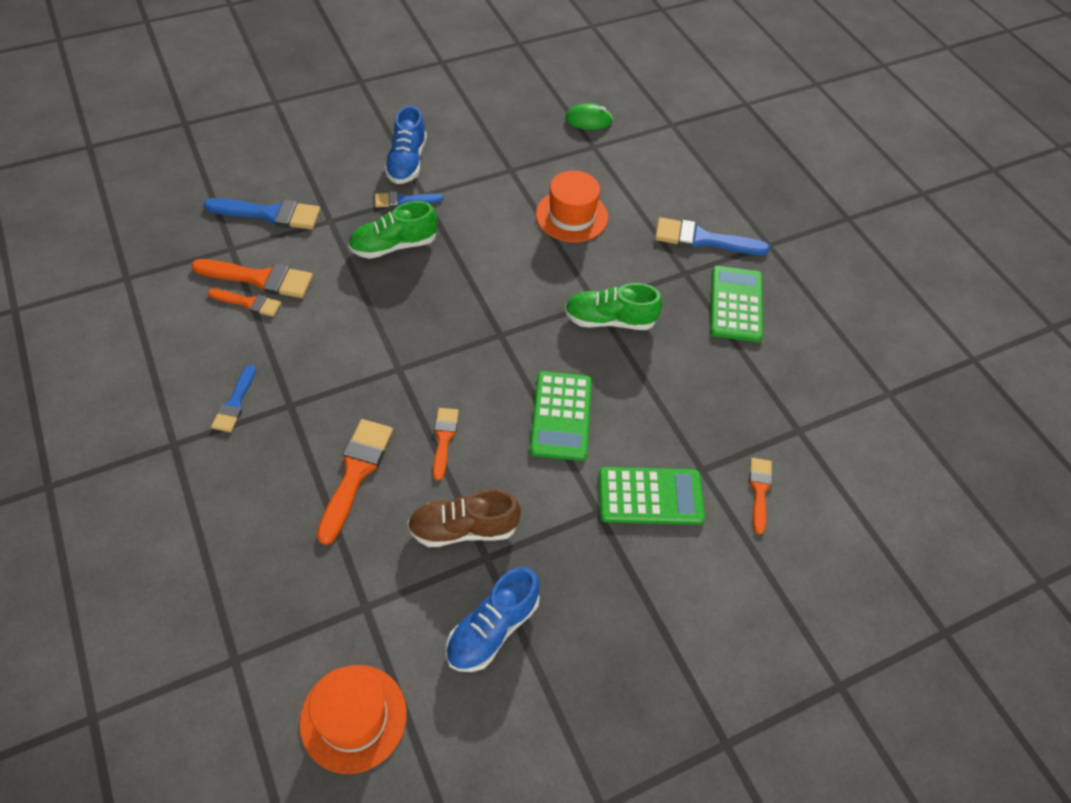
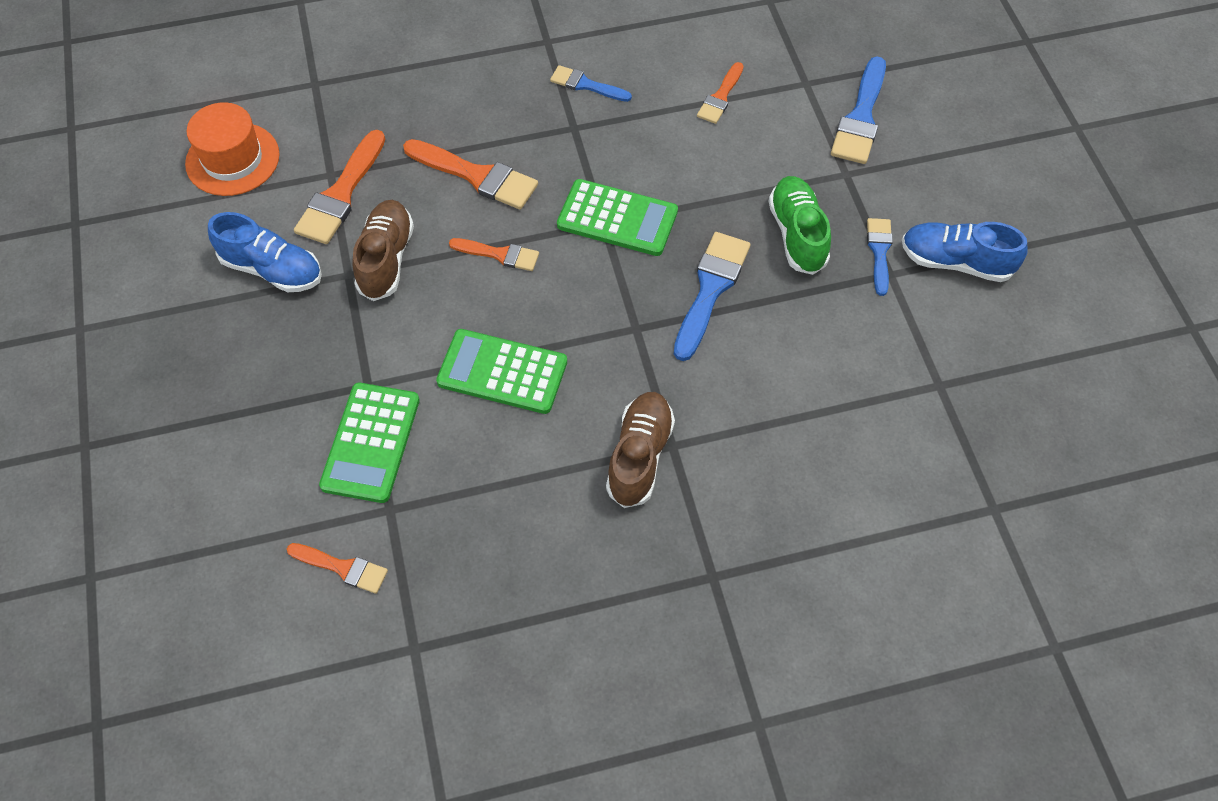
camera: 105 degrees right, 5 degrees up
orange brush [191,259,313,298] -> orange brush moved to [294,130,385,244]
blue shoe [446,567,540,672] -> blue shoe turned 150 degrees clockwise [208,212,322,292]
orange hat [536,171,608,242] -> none
green shoe [564,283,663,330] -> brown shoe [606,392,675,508]
green mouse [565,104,613,130] -> none
blue brush [655,217,770,255] -> blue brush moved to [674,232,751,361]
green calculator [710,266,763,342] -> green calculator moved to [557,179,678,256]

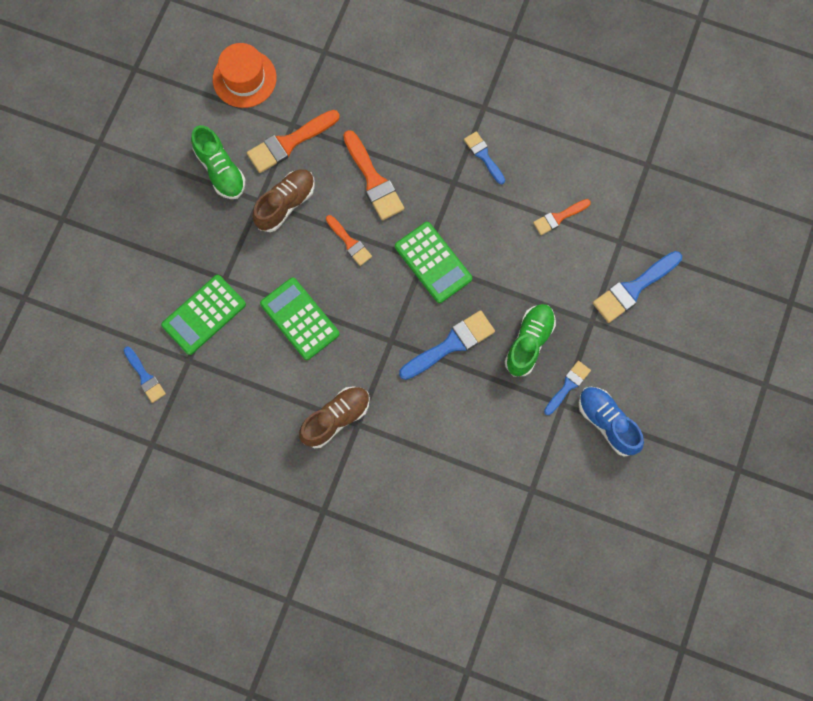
camera: 35 degrees right, 15 degrees up
blue shoe [208,212,322,292] -> green shoe [191,125,245,199]
orange brush [287,543,388,594] -> blue brush [124,347,166,403]

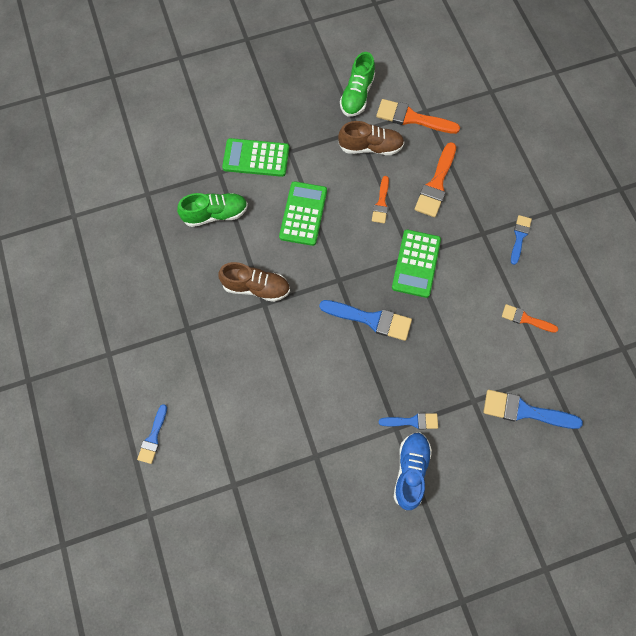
camera: 50 degrees right, 5 degrees down
blue brush [124,347,166,403] -> blue brush moved to [137,404,167,464]
orange hat [213,43,277,108] -> none
green shoe [505,304,556,377] -> green shoe moved to [177,193,248,227]

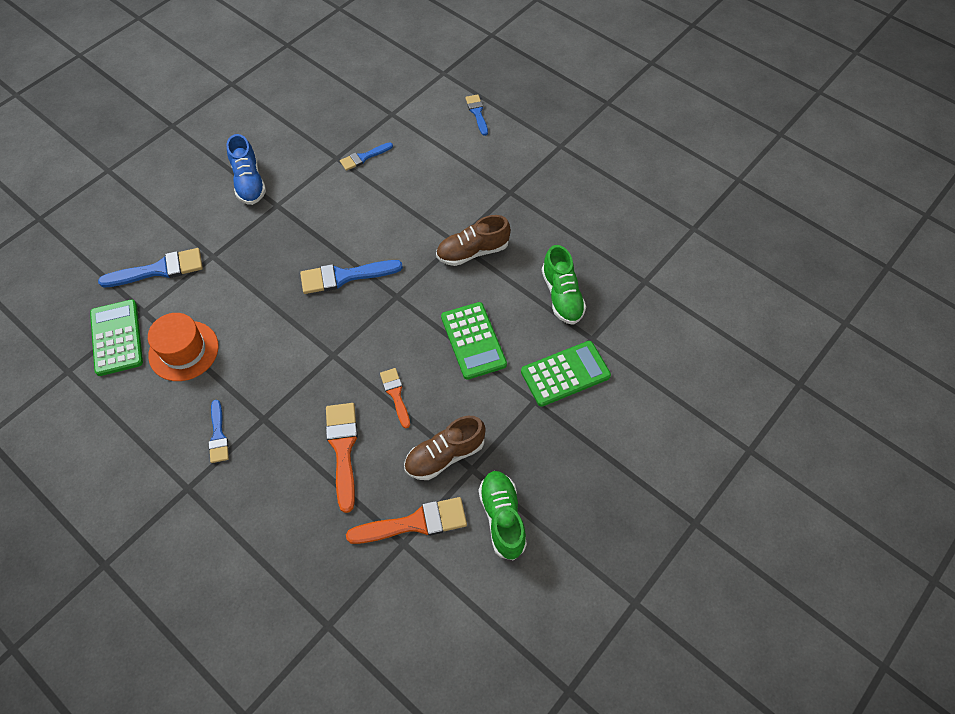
camera: 150 degrees right, 10 degrees down
green shoe [177,193,248,227] -> green shoe turned 60 degrees counterclockwise [542,245,586,325]
blue brush [379,413,438,429] -> blue brush moved to [340,142,393,171]
green calculator [392,230,441,298] -> green calculator moved to [90,300,143,376]
orange brush [502,304,558,333] -> orange hat [148,313,219,381]

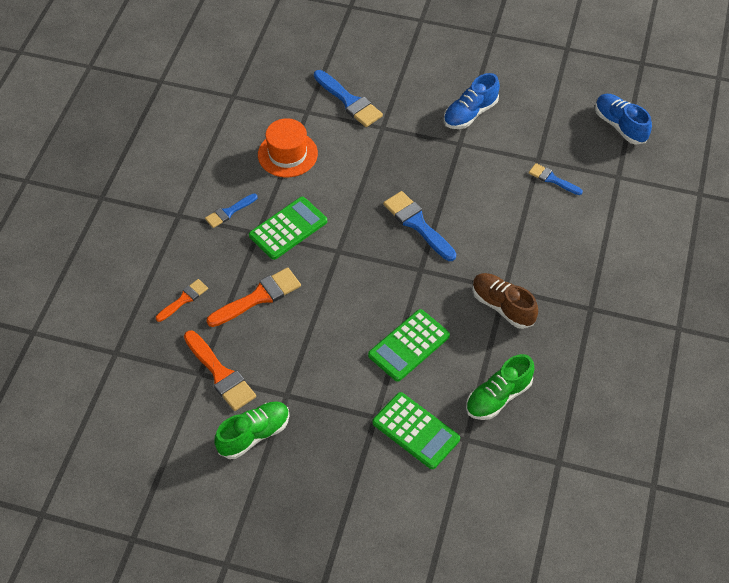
camera: 65 degrees right, 5 degrees down
green calculator [90,300,143,376] -> green calculator moved to [249,197,327,260]
orange brush [380,368,410,428] -> orange brush moved to [156,279,208,322]
brown shoe [404,416,486,480] -> none
blue brush [465,94,488,136] -> none
none -> blue shoe [595,94,652,145]

